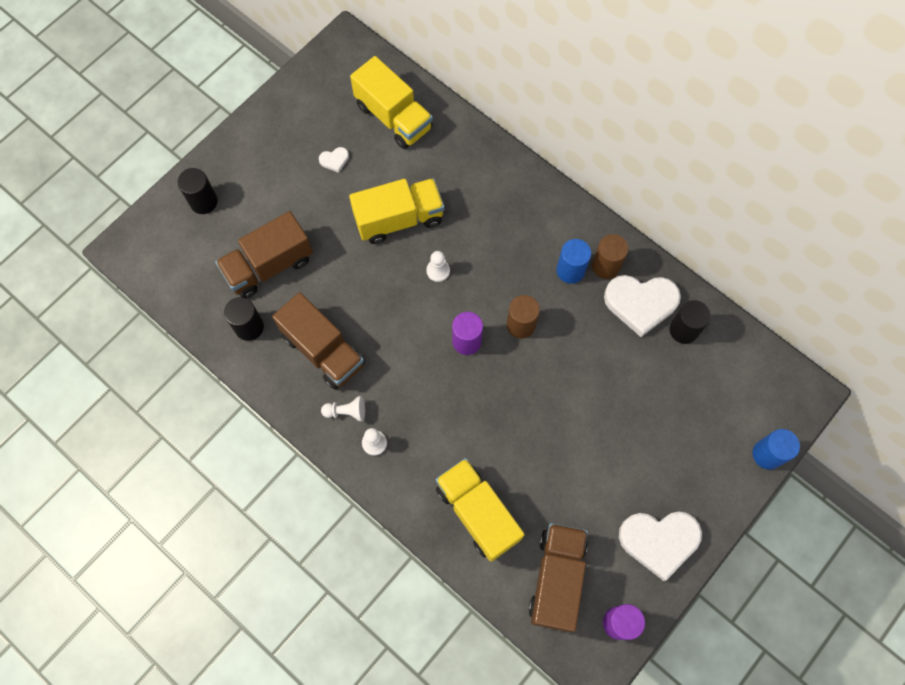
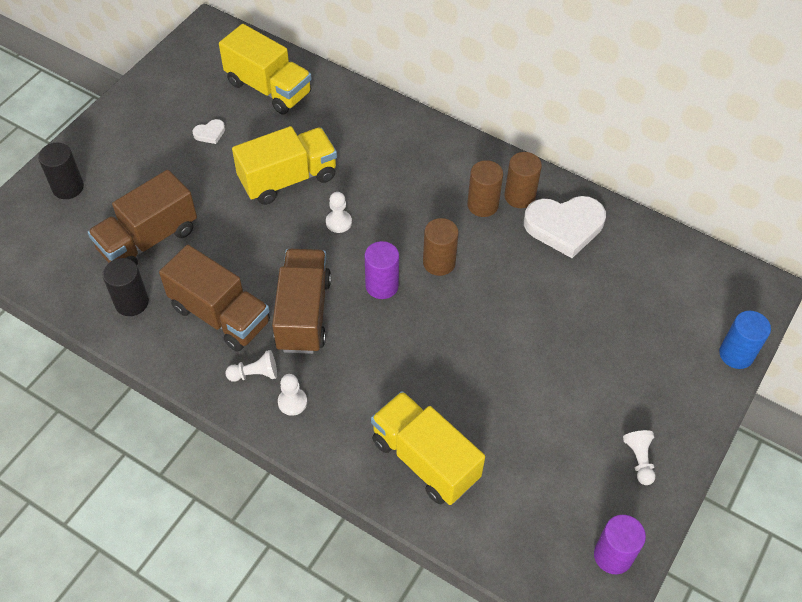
camera: 10 degrees left, 15 degrees down
brown truck [529,523,588,632] -> brown truck moved to [272,249,331,354]
blue cylinder [556,239,591,284] -> brown cylinder [467,160,503,217]
white heart [619,512,702,581] -> white pawn [623,430,655,485]
black cylinder [670,300,711,344] -> none

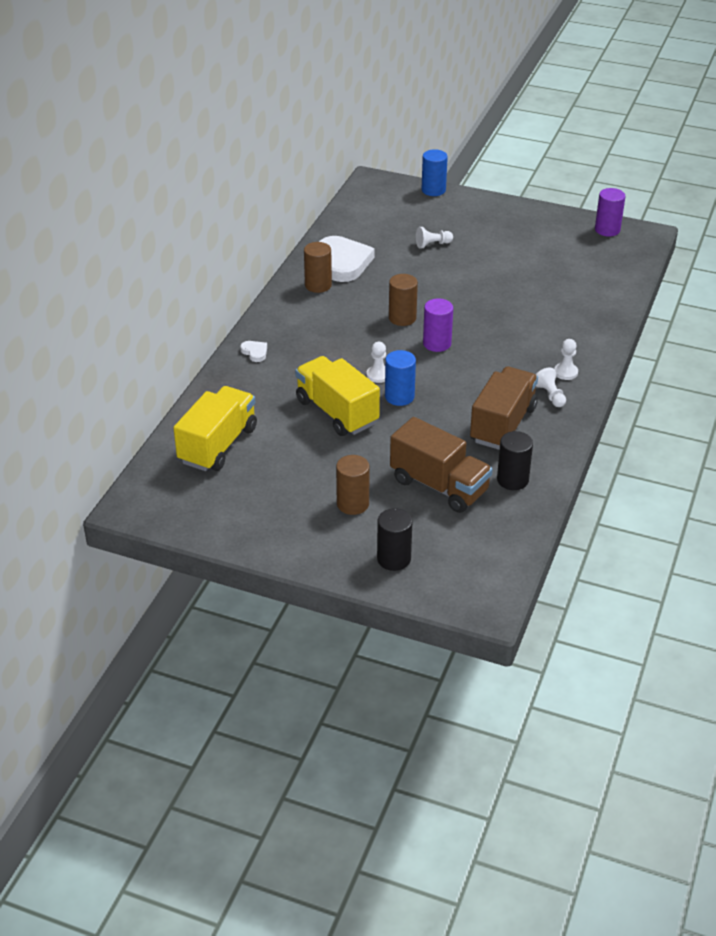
camera: 100 degrees left, 15 degrees down
white heart [192,119,225,144] -> white heart moved to [240,341,267,362]
brown truck [272,249,331,354] -> none
yellow truck [371,391,485,505] -> none
brown cylinder [467,160,503,217] -> brown cylinder moved to [336,455,370,515]
white pawn [623,430,655,485] -> white pawn moved to [416,227,453,248]
none -> blue cylinder [385,350,416,406]

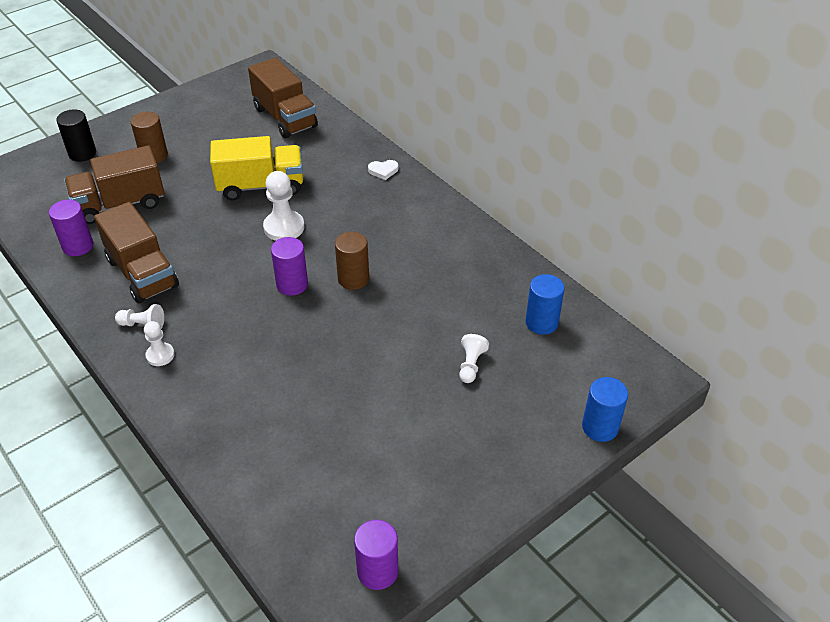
camera: 120 degrees right, 5 degrees up
yellow truck [173,386,257,471] -> brown truck [248,58,318,138]
brown cylinder [304,242,332,293] -> none
white heart [319,236,374,282] -> none
white pawn [367,342,386,383] -> white pawn [263,171,304,241], size x1.67
blue cylinder [385,350,416,406] -> blue cylinder moved to [525,274,565,335]
black cylinder [497,431,533,490] -> purple cylinder [49,200,93,256]

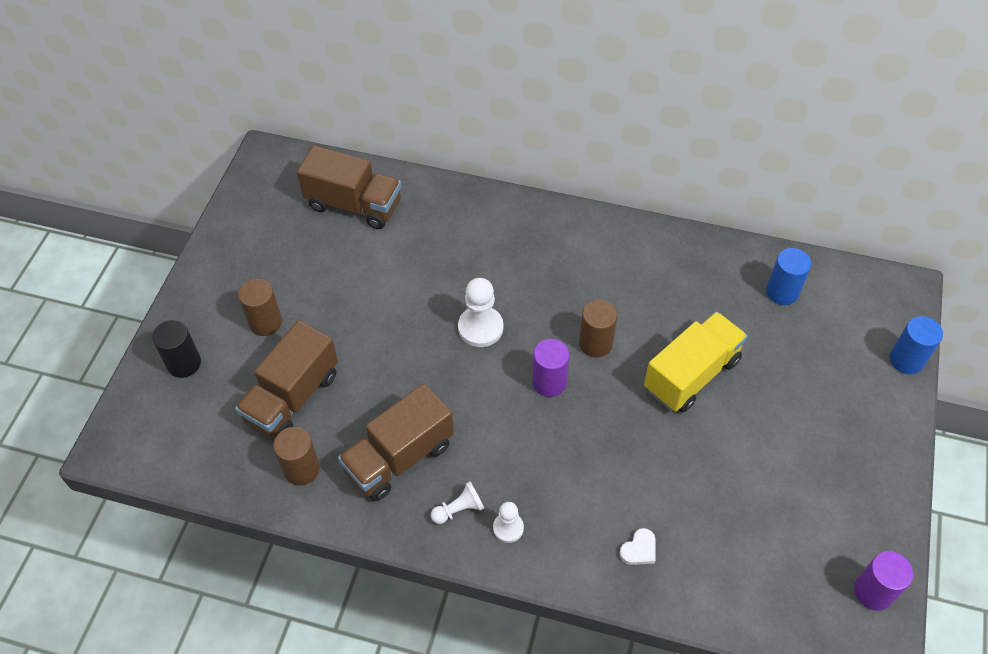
camera: 35 degrees left, 10 degrees up
purple cylinder [49,200,93,256] -> brown cylinder [273,427,320,486]
brown truck [94,202,179,303] -> brown truck turned 120 degrees clockwise [338,384,454,501]
yellow truck [210,136,303,201] -> yellow truck moved to [644,312,748,413]
white heart [368,160,398,180] -> white heart moved to [619,528,655,565]
white pawn [459,334,489,383] -> none

